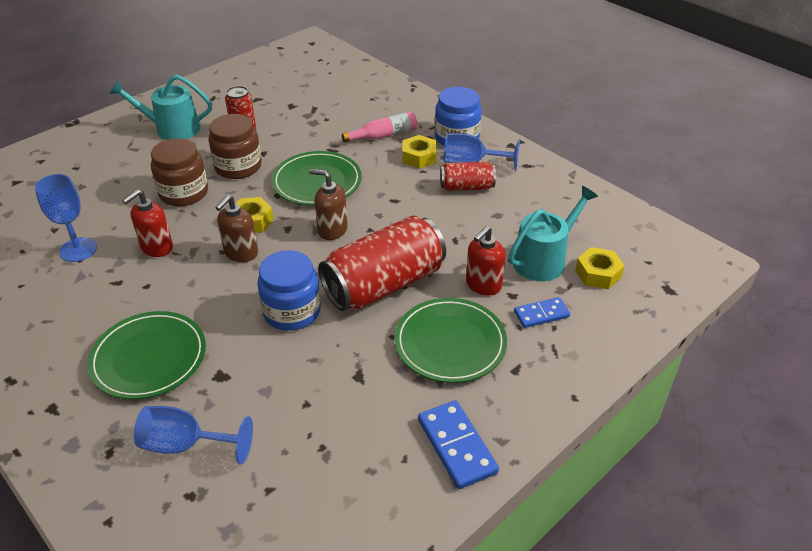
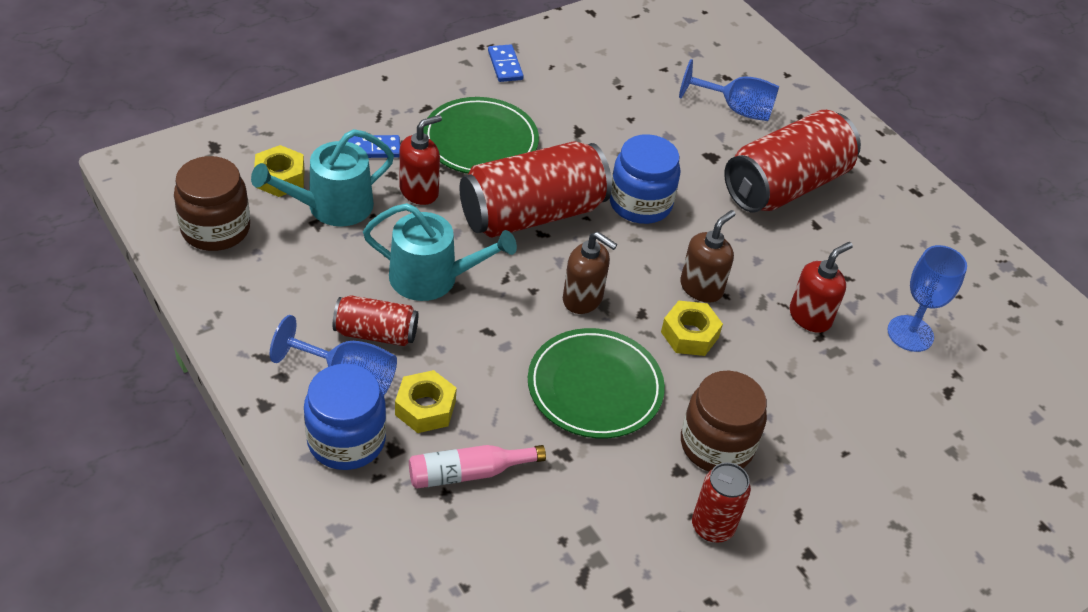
camera: 175 degrees left, 5 degrees up
green plate [87,311,206,400] -> red can [724,110,861,213]
turquoise watering can [110,75,212,140] -> turquoise watering can moved to [363,203,517,301]
brown jar [151,138,208,206] -> brown jar moved to [174,156,250,251]
blue domino [418,400,499,489] -> blue domino [488,44,524,82], size x0.65

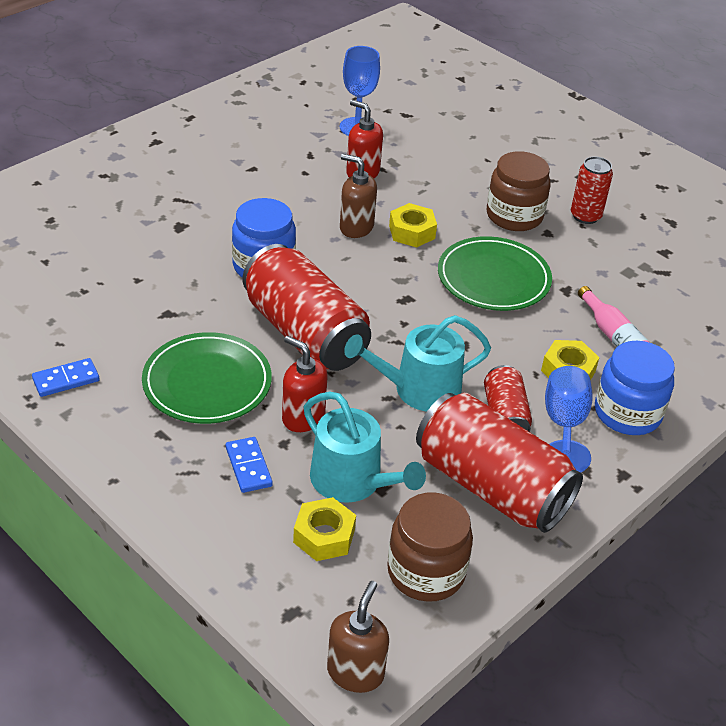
camera: 100 degrees left, 5 degrees down
turquoise watering can [363,203,517,301] -> turquoise watering can turned 105 degrees counterclockwise [344,315,491,411]
brown soap dispenser [563,232,618,314] -> brown soap dispenser moved to [327,581,389,693]
blue goblet [679,59,779,121] -> none
red can [724,110,861,213] -> red can moved to [416,393,583,533]

